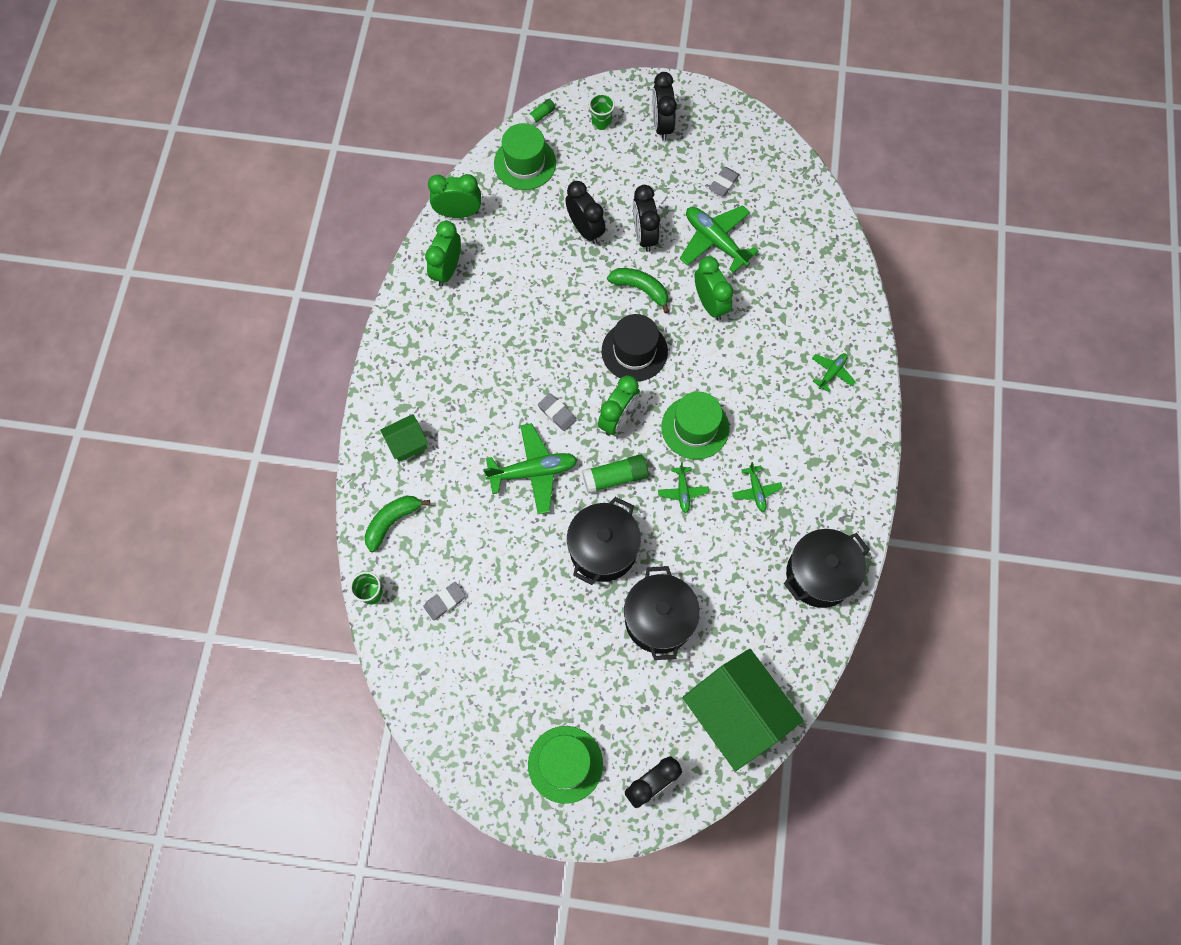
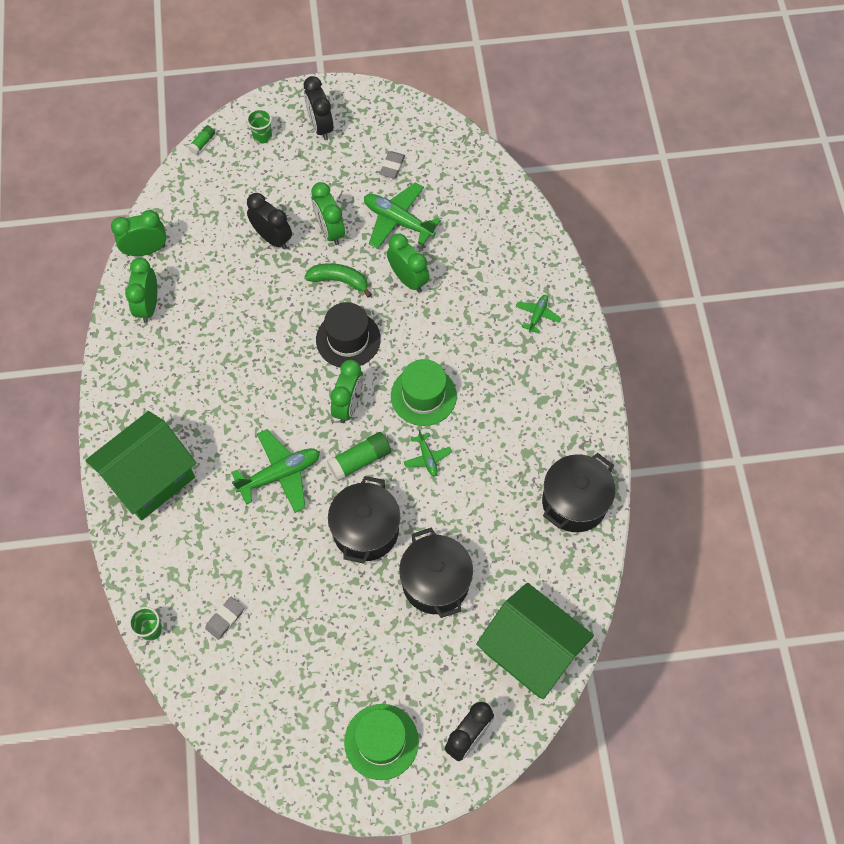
camera: 15 degrees left, 5 degrees down
green banana [364,495,430,552] -> none
green house [380,414,428,462] -> green house [85,411,196,521], size x2.17
green hat [494,123,556,190] -> none
grey eraser [538,393,576,431] -> none
black clock [633,185,660,252] -> green clock [311,182,345,245]
green plane [732,462,783,512] -> none

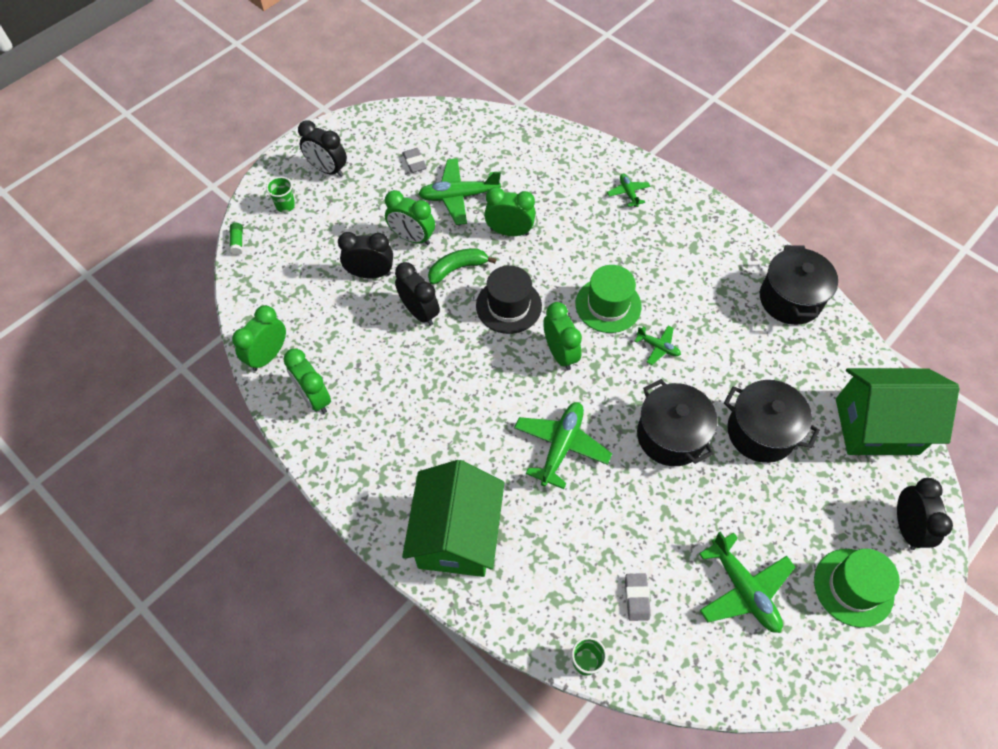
camera: 40 degrees left, 5 degrees down
green glue stick [327,432,391,481] -> none
none -> black clock [395,262,440,326]
none -> green plane [699,532,795,633]

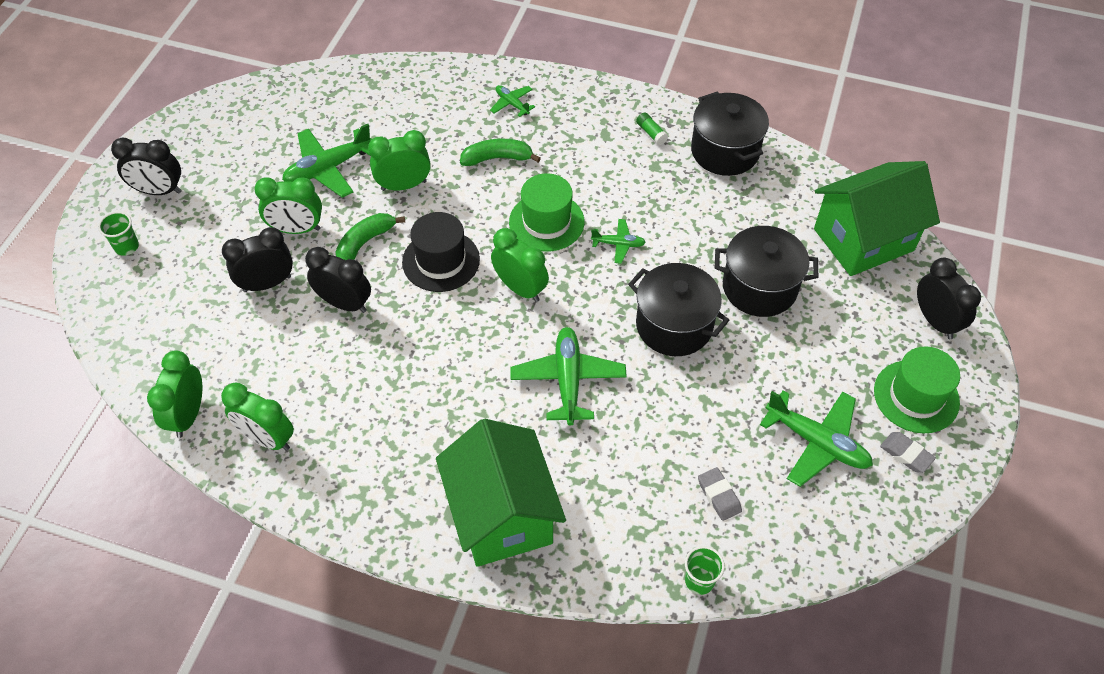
camera: 25 degrees left, 5 degrees down
green glue stick [229,223,243,255] -> green glue stick moved to [636,112,668,145]
grey eraser [402,148,427,173] -> grey eraser moved to [880,432,936,473]
none -> green banana [460,138,541,166]

